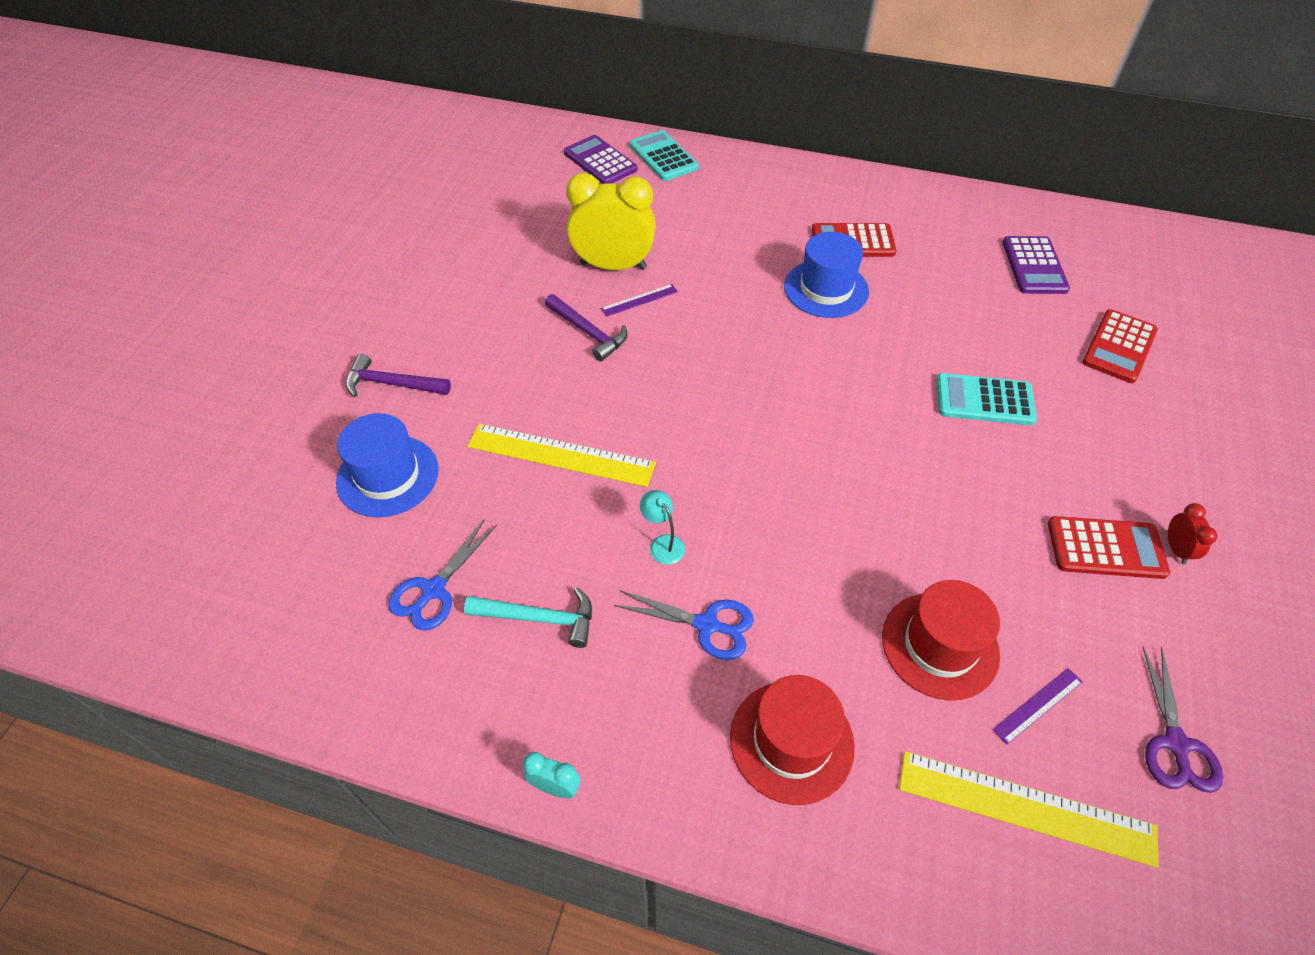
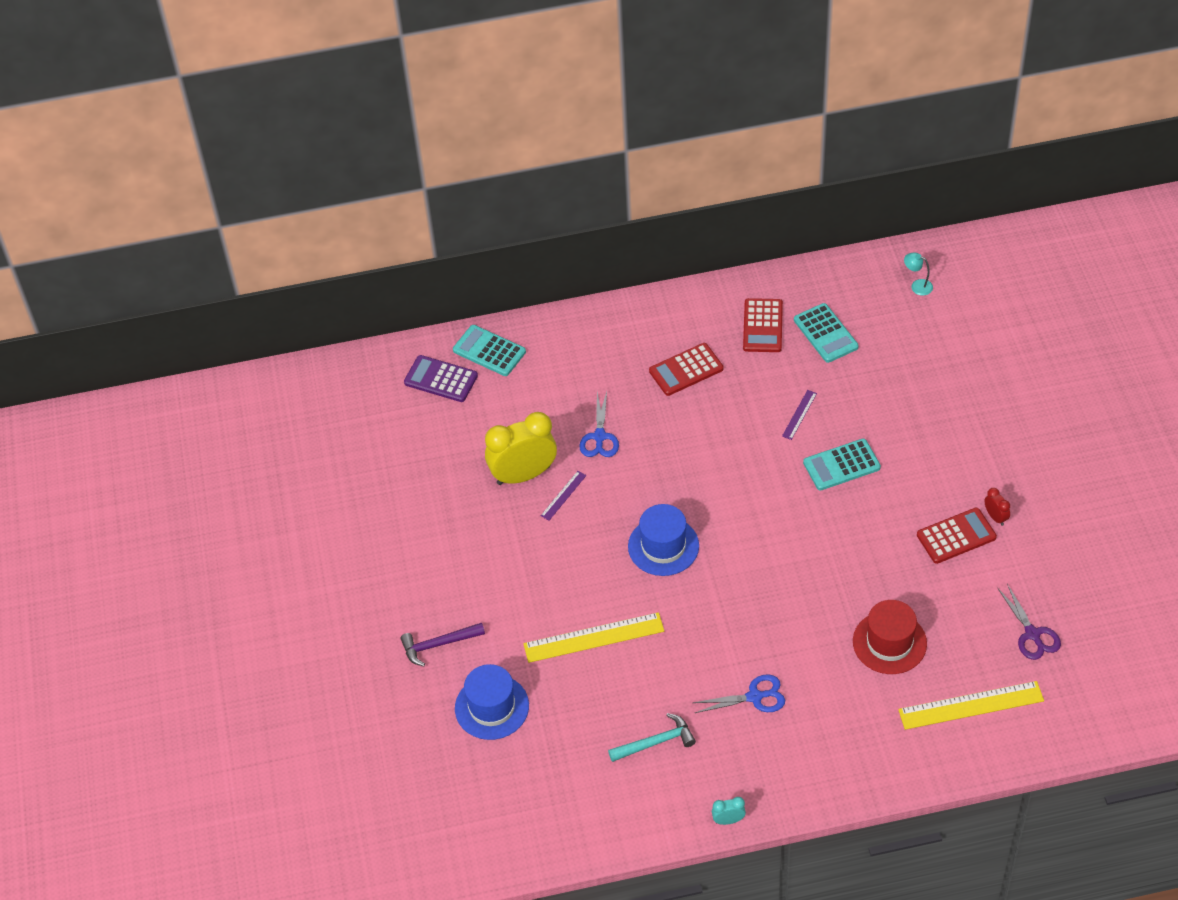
camera: 25 degrees left, 0 degrees up
blue scissors [388,519,497,631] -> blue scissors moved to [579,392,619,457]
purple hammer [545,294,628,362] -> none
turquoise lamp [640,490,685,565] -> turquoise lamp moved to [904,252,933,296]
red hat [730,675,855,805] -> none
blue hat [784,232,869,318] -> blue hat moved to [628,504,699,576]
purple ruler [992,668,1083,745] -> purple ruler moved to [782,390,817,440]
purple calculator [1002,236,1070,294] -> turquoise calculator [794,303,859,363]
red calculator [1082,309,1158,383] -> red calculator moved to [743,298,783,352]

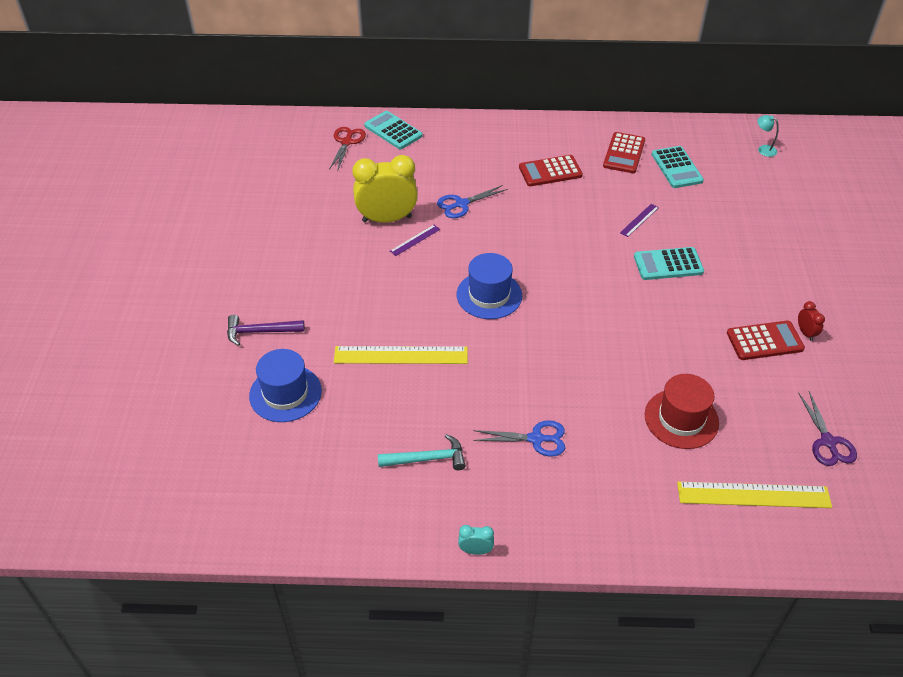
camera: 10 degrees right, 5 degrees down
purple calculator [404,355,478,402] -> red scissors [329,127,366,172]
blue scissors [579,392,619,457] -> blue scissors turned 45 degrees clockwise [437,185,508,218]

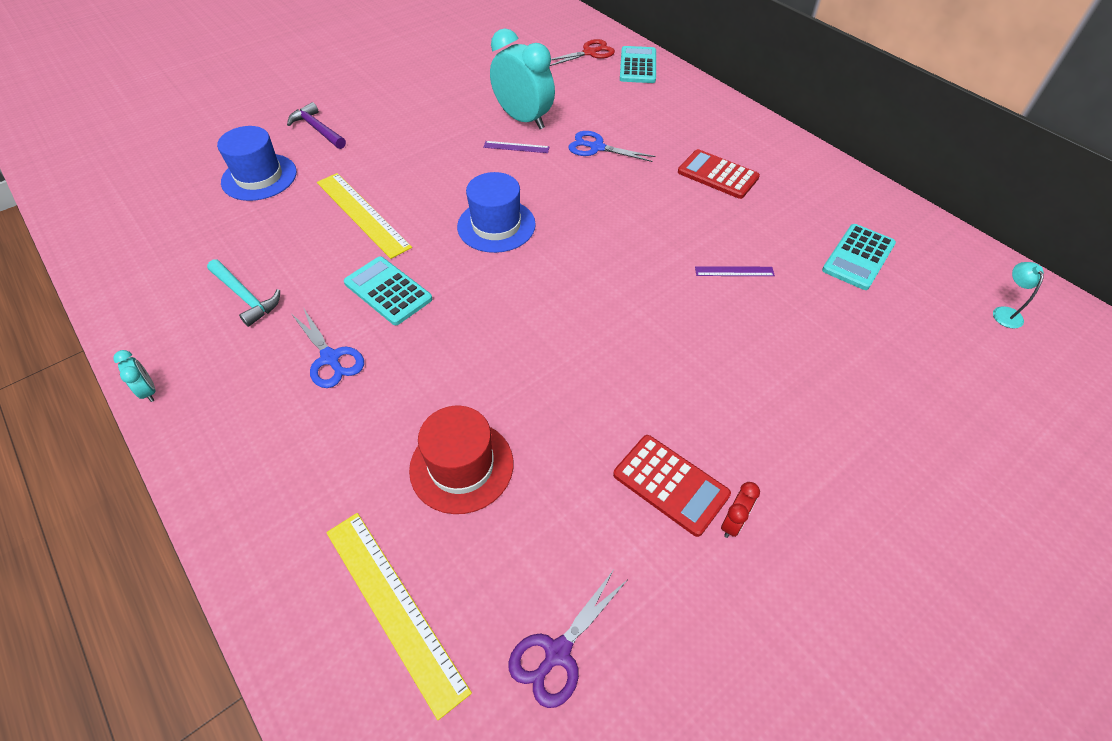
camera: 50 degrees right, 5 degrees up
yellow clock [352,155,418,223] -> turquoise clock [490,28,555,129]
red calculator [603,132,645,173] -> none
turquoise calculator [634,247,704,280] -> turquoise calculator moved to [344,256,432,325]

